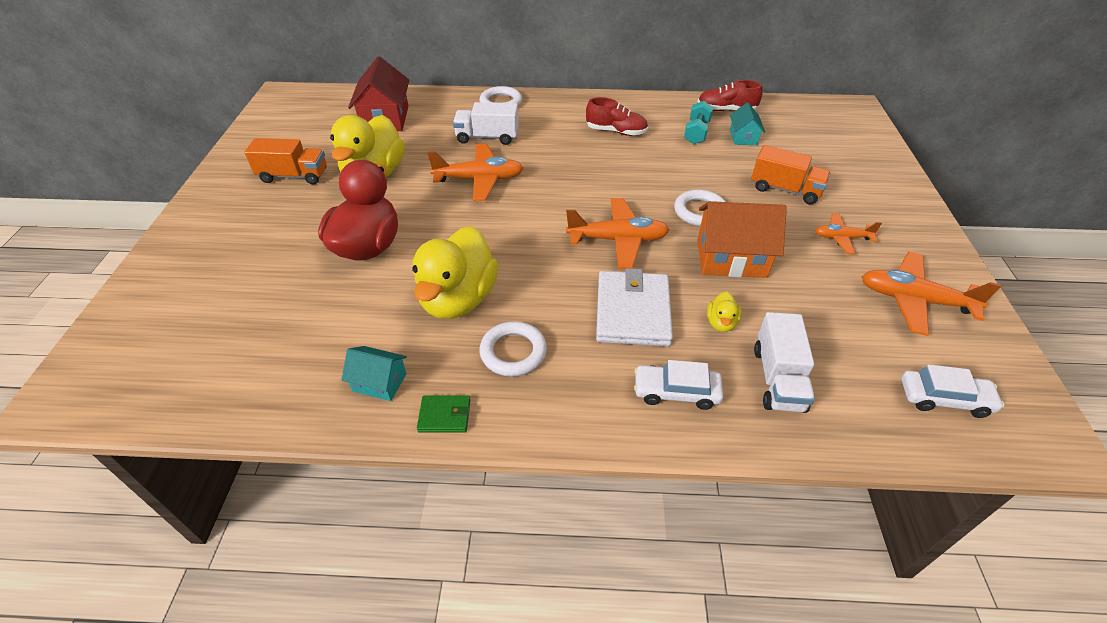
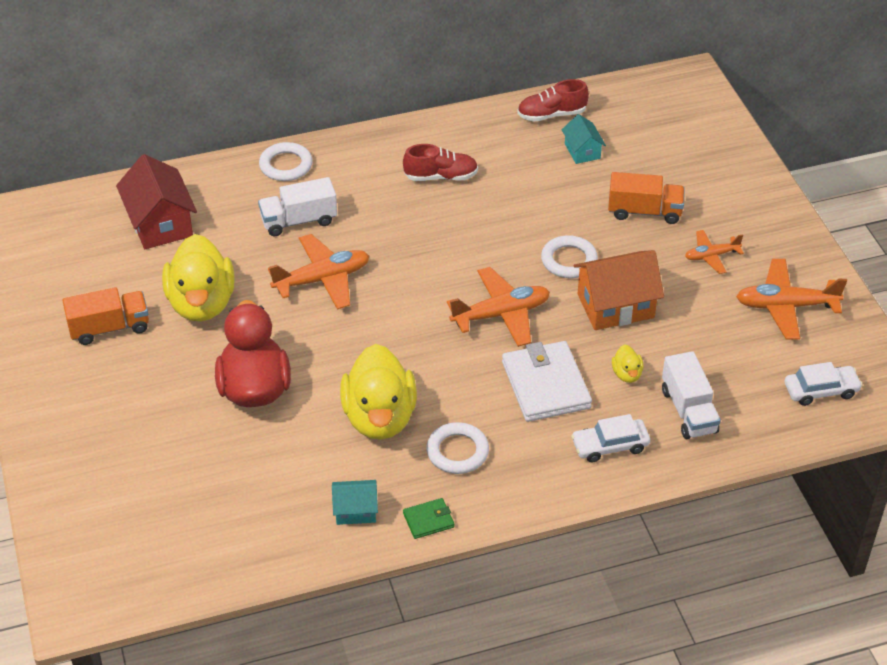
camera: 20 degrees left, 0 degrees up
turquoise dumbbell [684,101,713,144] -> none

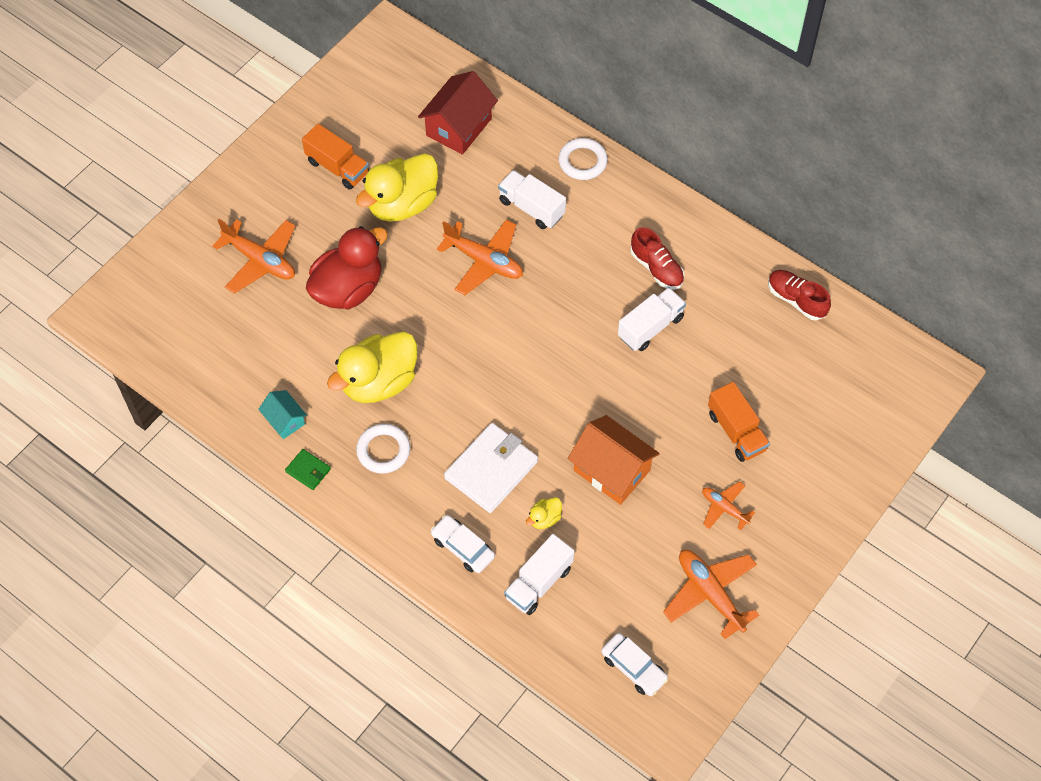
camera: 55 degrees right, 15 degrees up
orange plane [447,267,550,347] -> orange plane moved to [212,219,295,294]
white ring [541,235,598,278] -> none
turquoise house [562,114,606,164] -> none
none -> white truck [618,287,686,351]

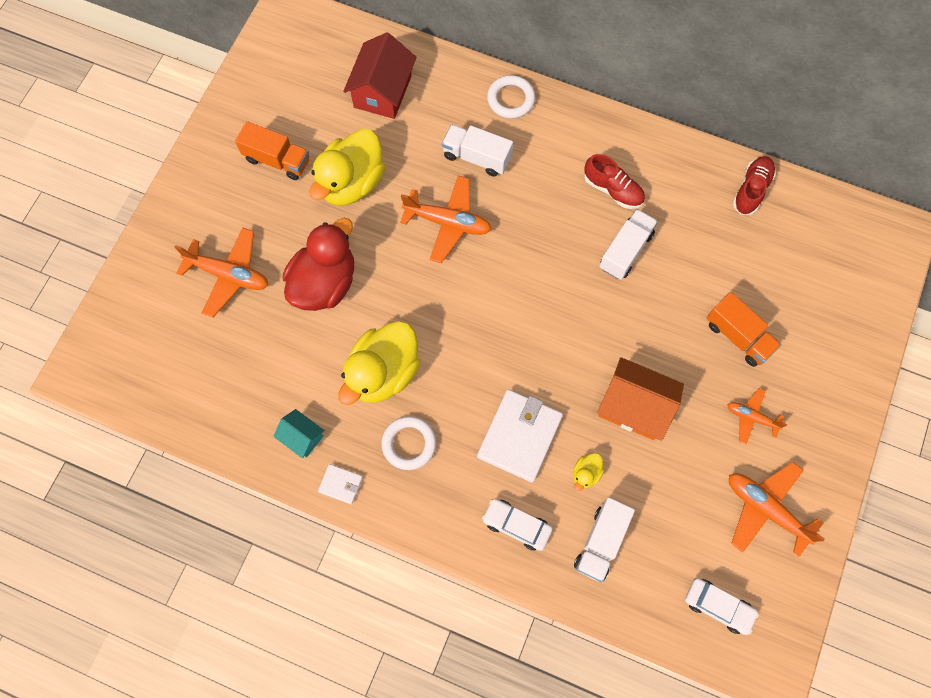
camera: 15 degrees left, 10 degrees up
green wallet [285,449,331,490] -> white wallet [318,464,363,504]
red shoe [768,270,831,320] -> red shoe turned 90 degrees clockwise [733,156,776,215]

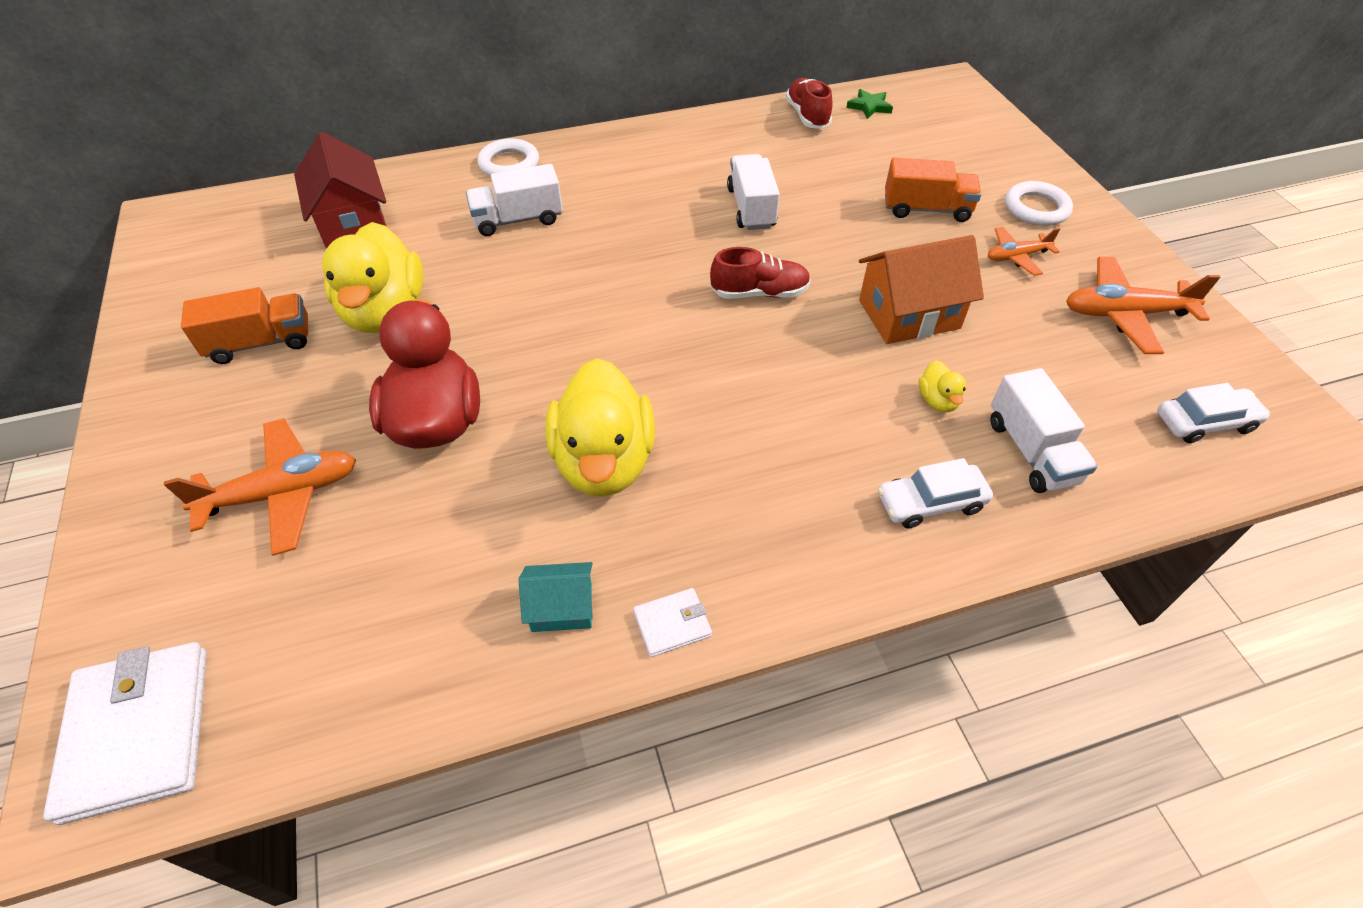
camera: 40 degrees left, 20 degrees down
white ring [381,416,436,470] -> white ring moved to [1005,181,1073,226]
orange plane [400,176,491,263] -> none
white wallet [477,390,563,483] -> white wallet moved to [43,642,207,825]
red shoe [584,154,645,209] -> red shoe moved to [710,247,811,299]
none -> green star [846,89,893,119]

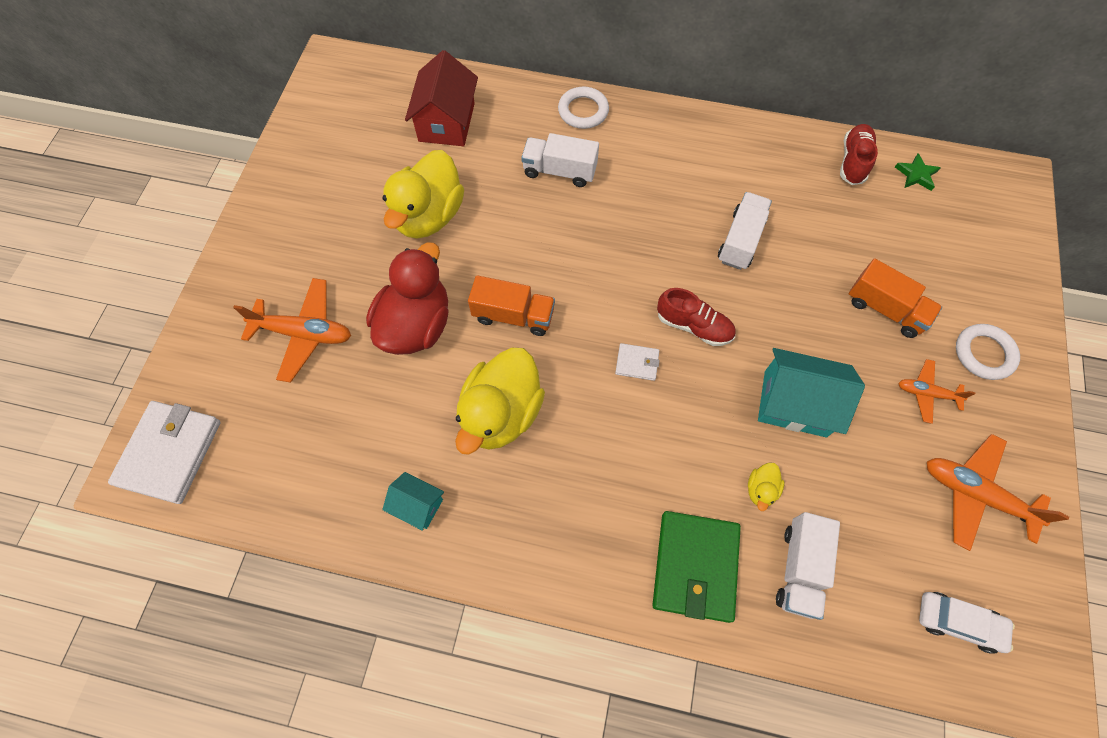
camera: 30 degrees right, 15 degrees up
orange truck [181,287,308,364] -> orange truck moved to [468,275,555,336]
white wallet [633,588,712,657] -> white wallet moved to [615,343,660,381]
orange house [859,235,984,344] -> turquoise house [758,348,865,437]
white car [878,458,993,528] -> green wallet [652,511,741,623]

